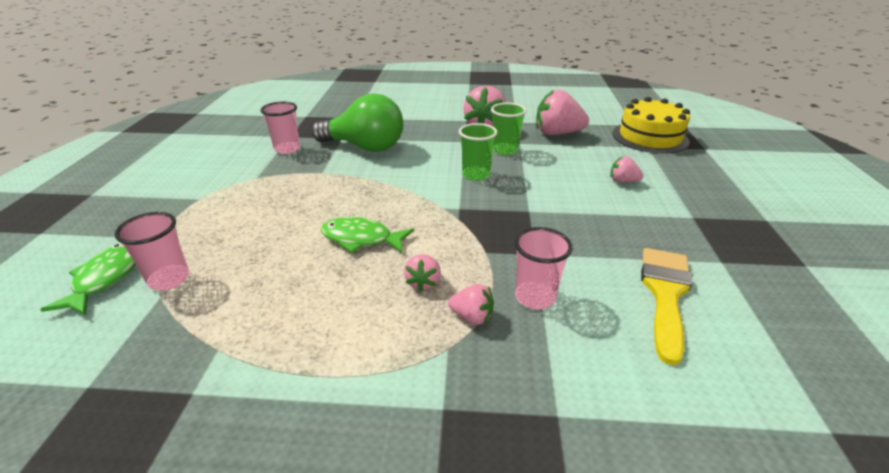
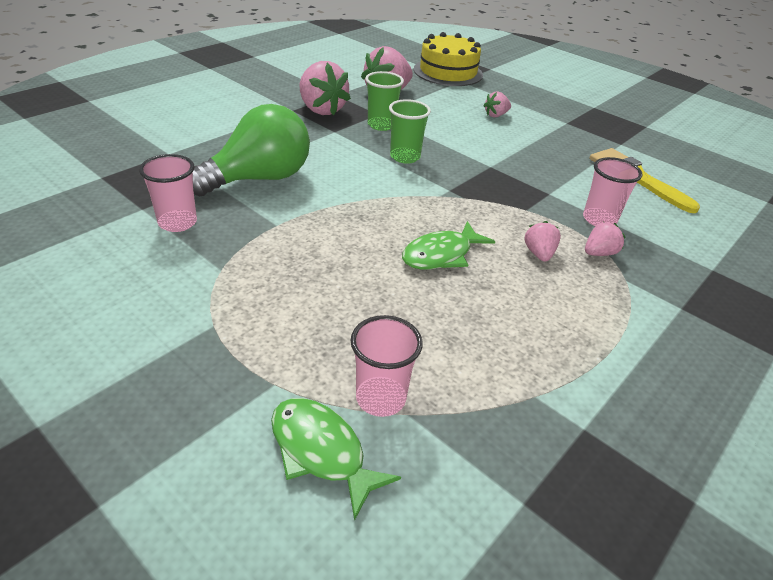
camera: 55 degrees left, 5 degrees up
pink strawberry [404,254,441,292] -> pink strawberry turned 135 degrees counterclockwise [524,221,561,262]

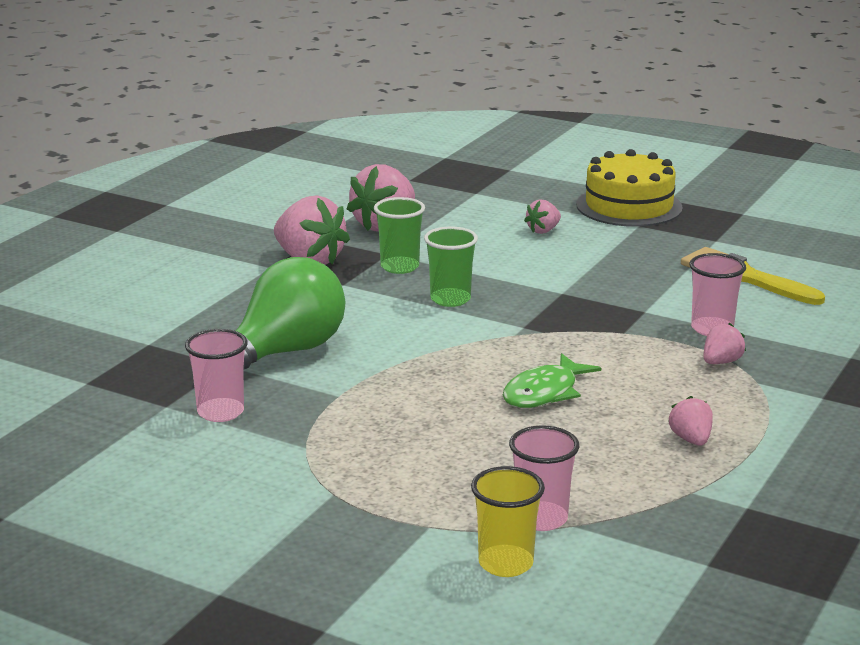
camera: 10 degrees left, 15 degrees down
green fish [271,398,401,521] -> yellow cup [471,466,545,577]
yellow cake [414,32,483,86] -> yellow cake moved to [576,149,683,227]
pink strawberry [524,221,561,262] -> pink strawberry moved to [668,396,713,446]

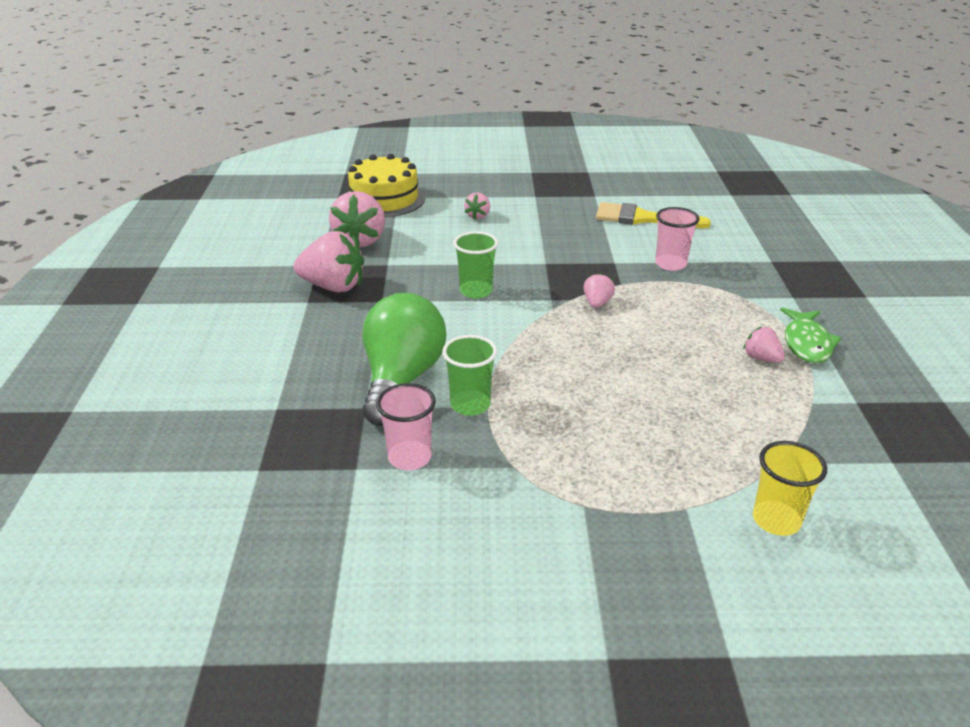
camera: 30 degrees left, 10 degrees up
green cup [374,197,425,274] -> green cup moved to [442,335,497,416]
green fish [503,353,601,408] -> green fish moved to [780,308,841,363]
pink cup [509,426,579,531] -> none
yellow cake [576,149,683,227] -> yellow cake moved to [348,154,425,217]
pink strawberry [703,323,746,364] -> pink strawberry moved to [583,273,615,308]

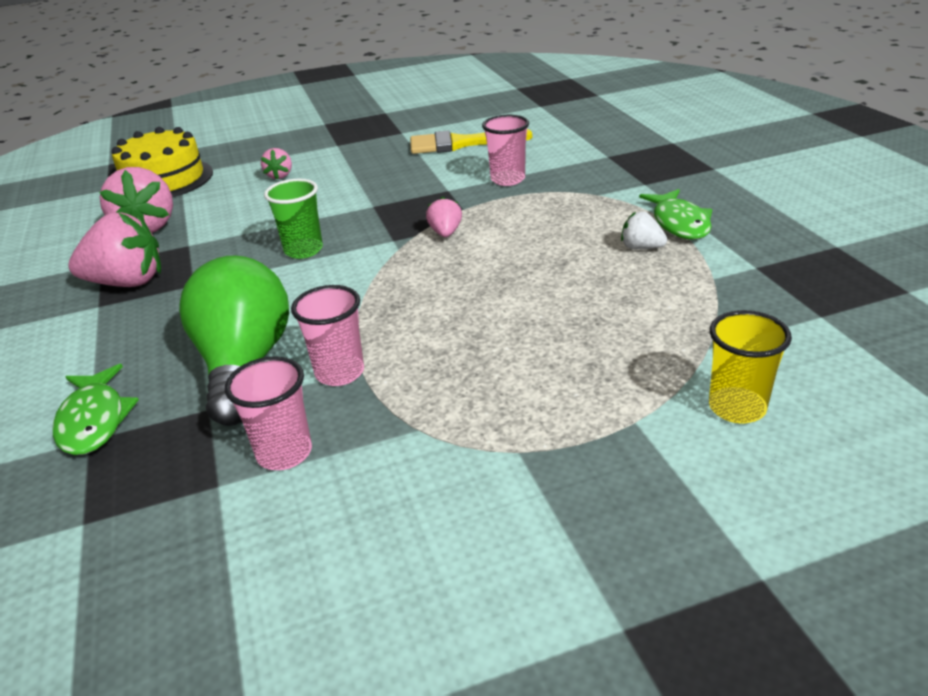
camera: 15 degrees left, 0 degrees up
green cup [442,335,497,416] -> pink cup [291,285,364,386]
pink strawberry [743,327,785,363] -> white strawberry [621,212,667,249]
none -> green fish [53,364,139,455]

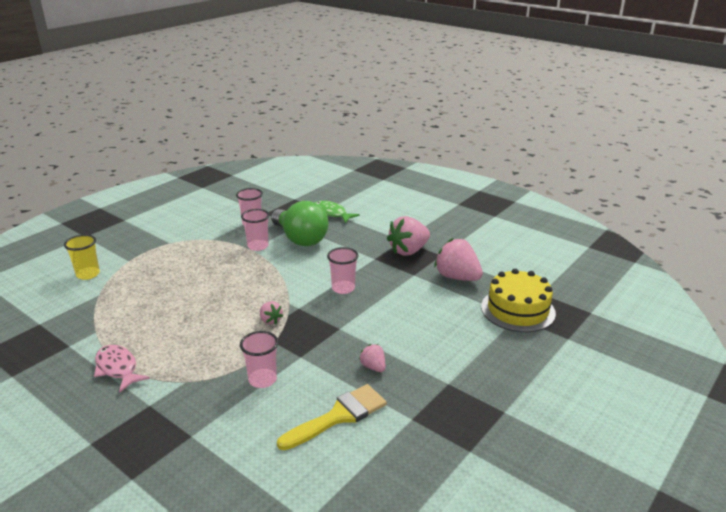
camera: 145 degrees right, 5 degrees down
pink strawberry [261,148,292,180] -> pink strawberry moved to [359,344,385,372]
green cup [264,179,323,259] -> pink cup [327,247,358,294]
white strawberry [621,212,667,249] -> none
green fish [639,189,712,239] -> pink fish [94,345,150,393]

